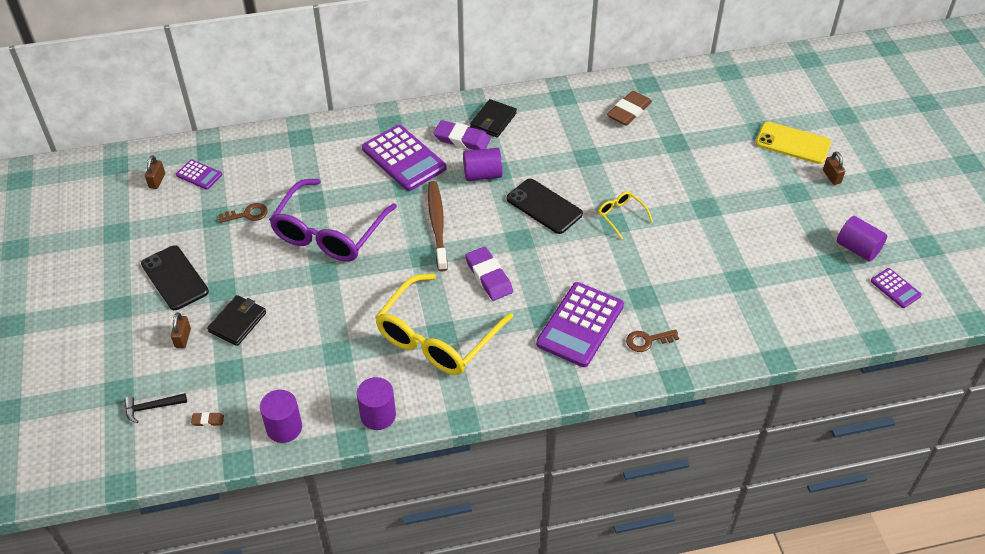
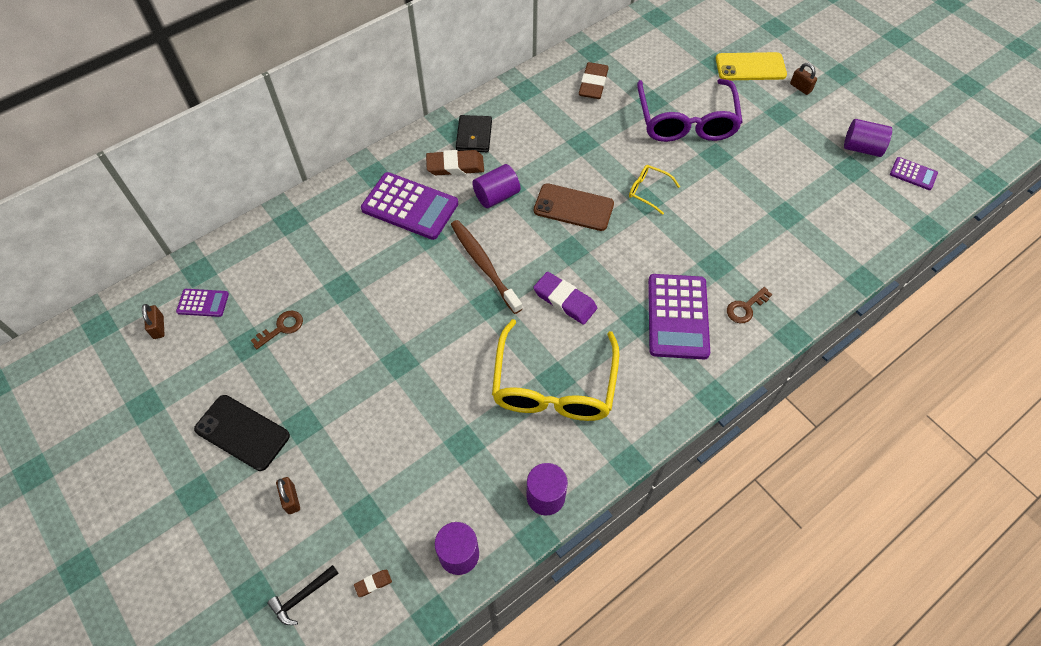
camera: 25 degrees left, 10 degrees up
black wallet [207,295,266,346] -> none
purple glasses [269,179,397,262] -> purple glasses moved to [637,79,743,142]
purple eraser [434,120,491,150] -> brown eraser [426,150,484,175]
black phone [507,179,583,234] -> brown phone [534,183,614,231]

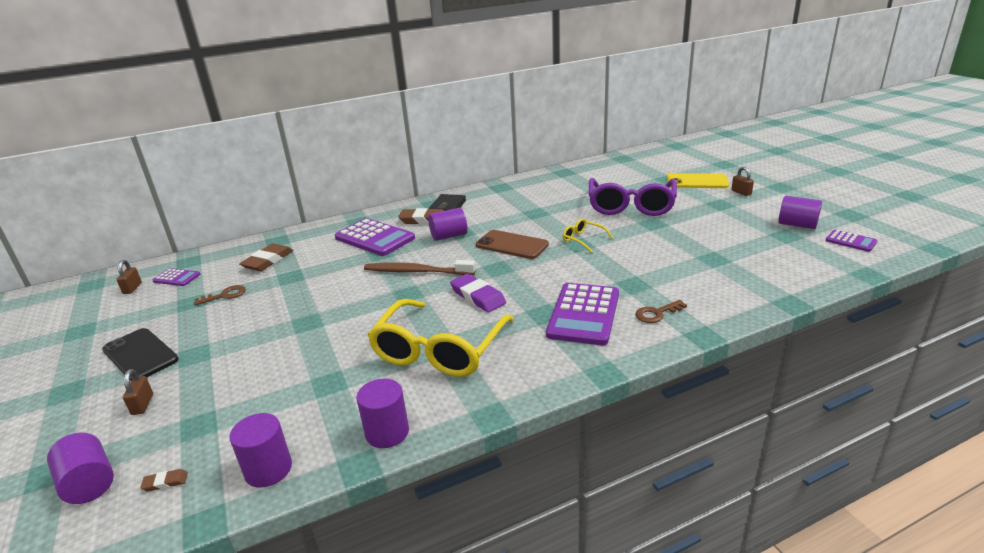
camera: 15 degrees right, 30 degrees down
black hammer [267,565,339,625] -> purple cylinder [47,433,114,504]
brown toothbrush [451,220,522,314] -> brown toothbrush turned 60 degrees counterclockwise [364,260,476,275]
brown eraser [579,62,609,99] -> brown eraser moved to [239,243,293,271]

